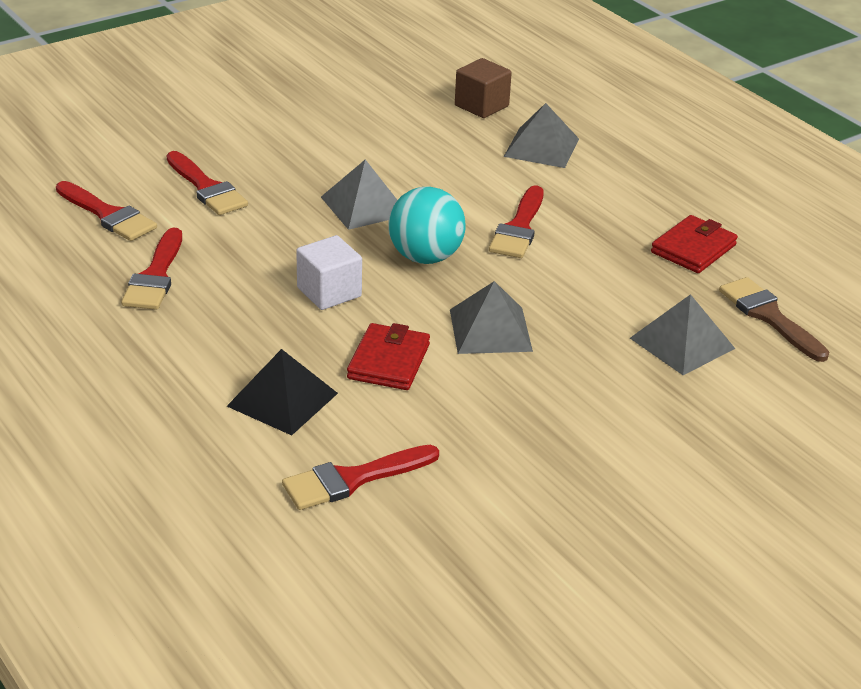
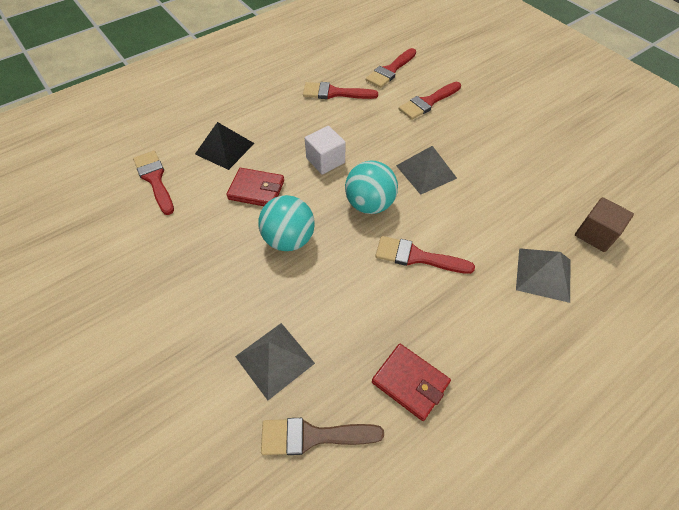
camera: 90 degrees right, 20 degrees up
grey pyramid [450,281,533,354] -> turquoise ball [258,195,315,251]
brown brush [719,277,829,362] -> brown brush turned 150 degrees counterclockwise [261,418,384,455]

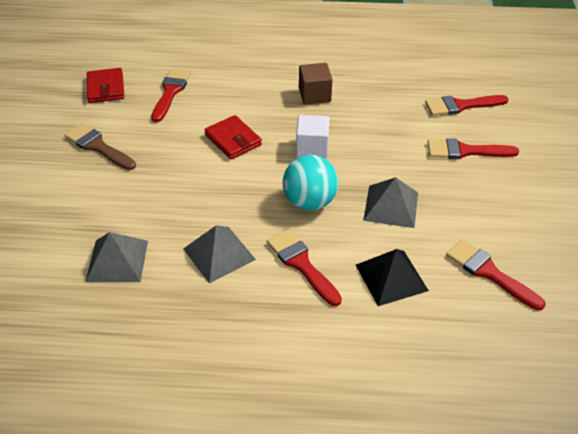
camera: 40 degrees right, 10 degrees down
black pyramid [195,122,255,170] -> black pyramid moved to [356,249,429,306]
turquoise ball [258,195,315,251] -> none
brown brush [261,418,384,455] -> brown brush moved to [65,123,136,170]
red brush [303,82,378,99] -> red brush moved to [446,239,546,310]
red wallet [372,344,451,421] -> red wallet moved to [87,68,124,103]
grey pyramid [516,248,571,303] -> grey pyramid moved to [183,225,256,284]
brown cube [575,197,634,252] -> brown cube moved to [299,63,333,104]

